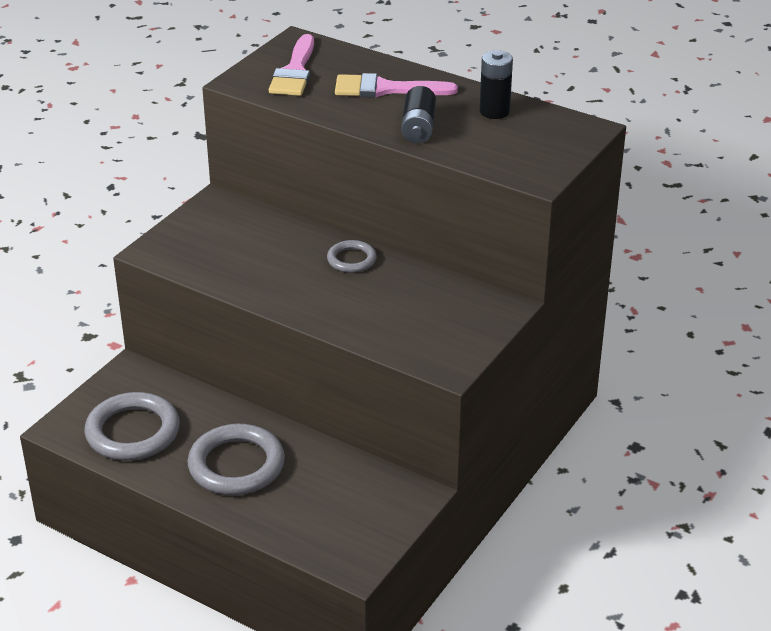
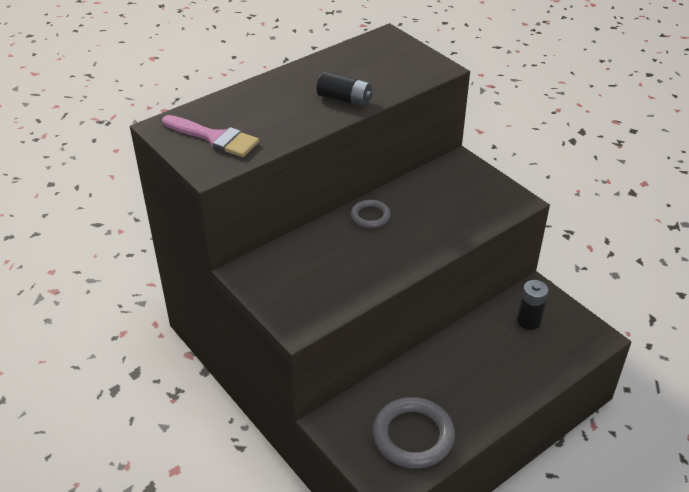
camera: 70 degrees left, 5 degrees up
grey ring [187,424,285,495] -> none
pink brush [335,73,458,98] -> none
black battery [480,50,513,119] -> black battery moved to [517,280,549,330]

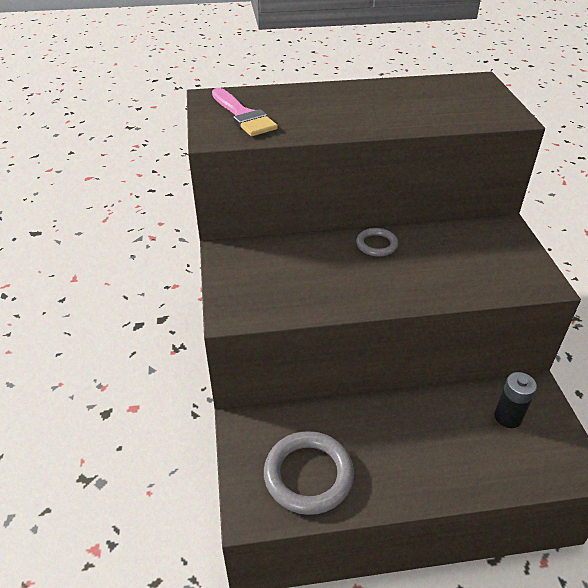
camera: 30 degrees right, 0 degrees up
black battery [317,71,372,107] -> none

